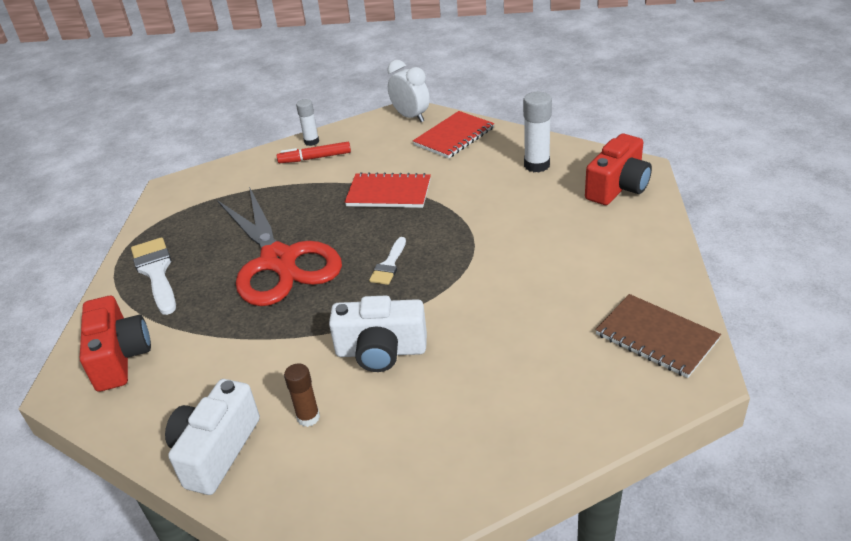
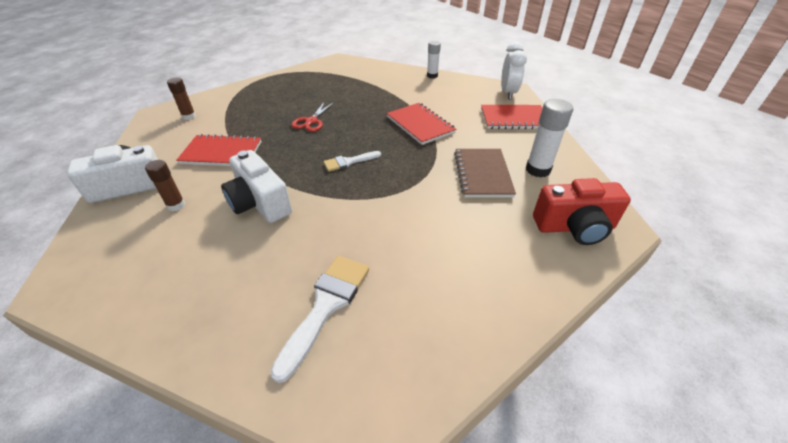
camera: 45 degrees right, 5 degrees up
red camera [80,296,151,392] -> brown glue stick [167,77,196,120]
white brush [131,237,176,315] -> white brush moved to [270,256,369,383]
red scissors [217,187,342,306] -> red scissors [291,101,335,132], size x0.42
red marker [277,142,351,163] -> none
brown notebook [595,294,721,378] -> brown notebook moved to [454,149,516,197]
none -> red notebook [176,134,262,166]

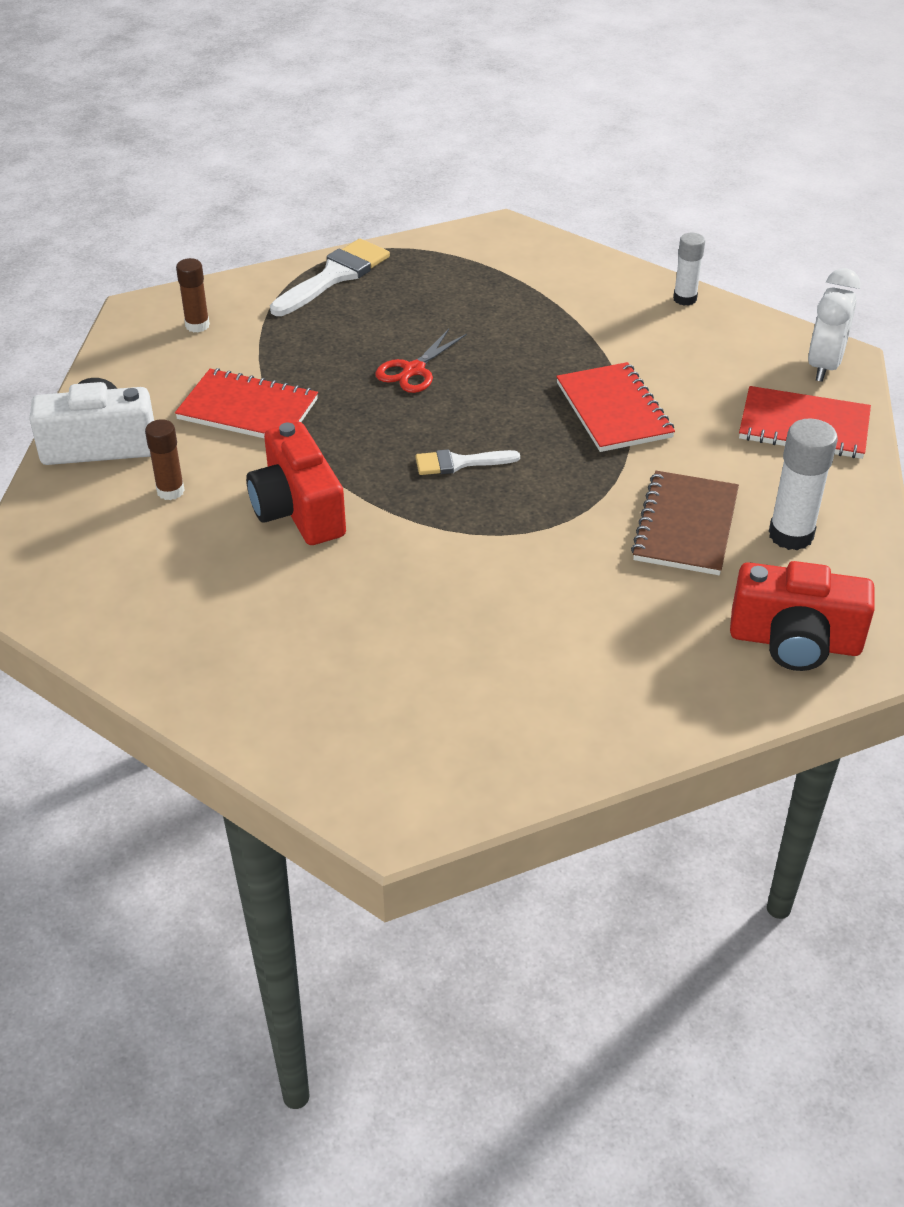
camera: 15 degrees right, 0 degrees up
white camera [221,150,292,223] -> red camera [246,422,346,545]
white brush [270,256,369,383] -> white brush moved to [270,239,390,316]

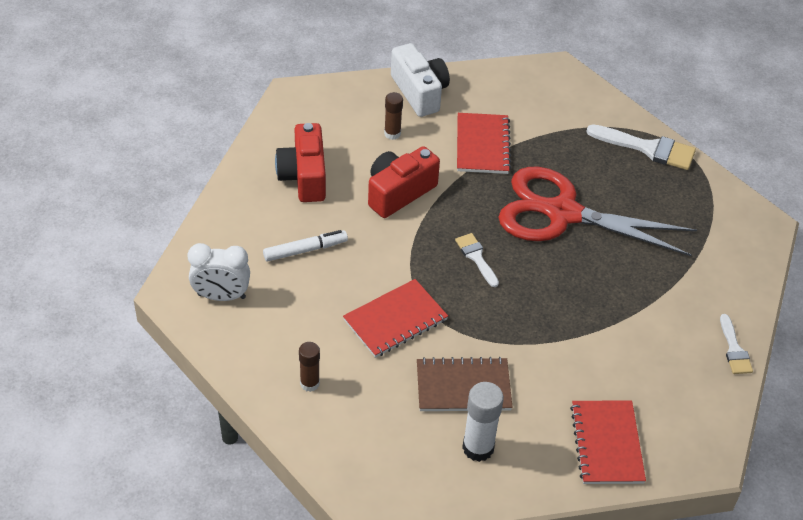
camera: 70 degrees right, 5 degrees up
brown glue stick [176,258,210,333] -> brown glue stick moved to [299,342,320,392]
red scissors [375,329,467,393] -> red scissors [499,167,697,256], size x2.41
red notebook [556,362,675,452] -> red notebook moved to [343,279,448,358]
white glue stick [673,233,705,306] -> white brush [720,314,753,374]
red camera [730,561,875,671] -> red camera moved to [275,123,326,202]
white clock [808,268,860,382] -> white clock moved to [188,243,250,301]
none -> white marker [263,230,348,262]

